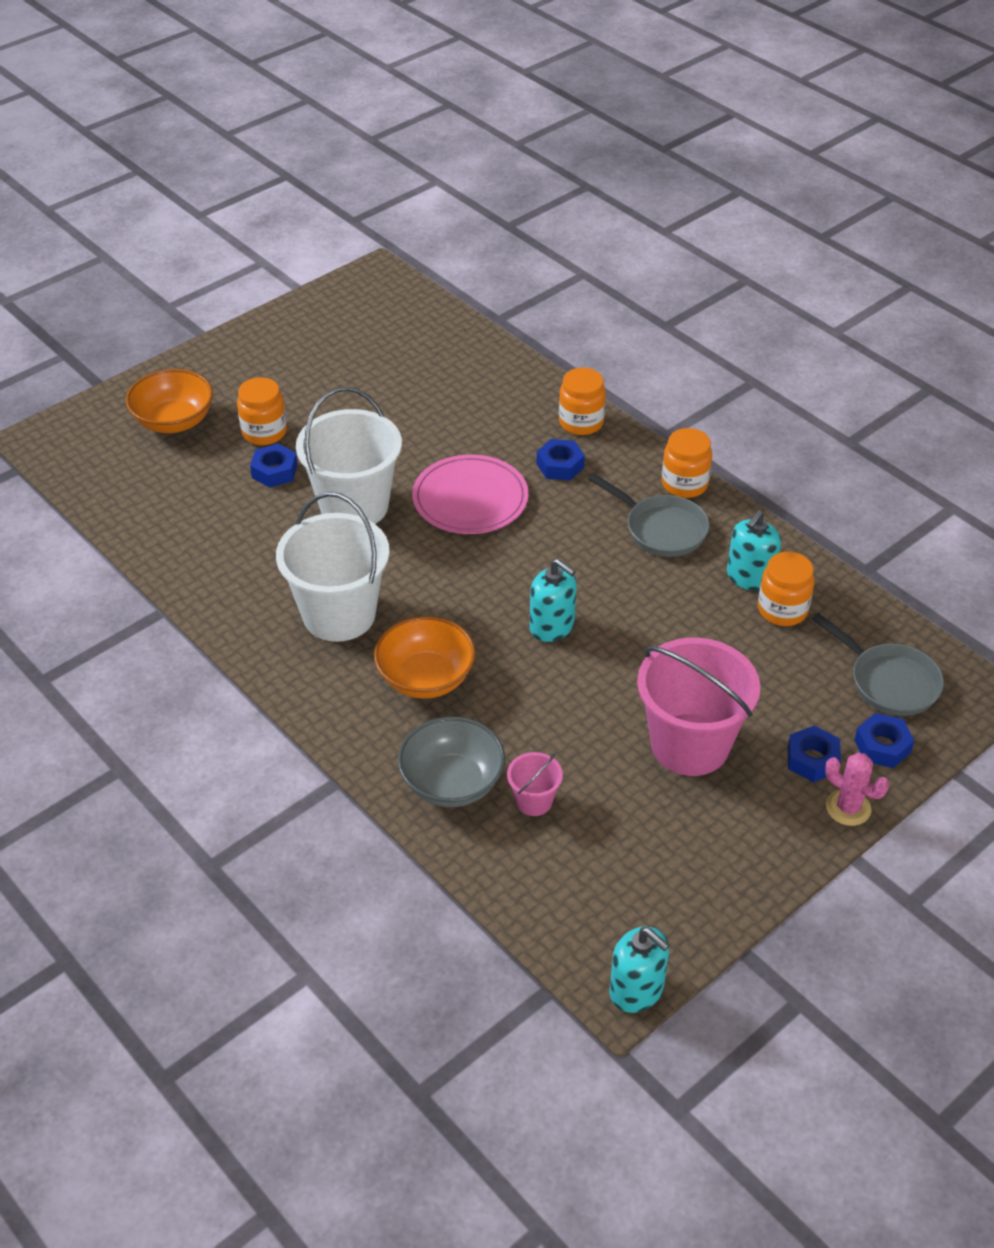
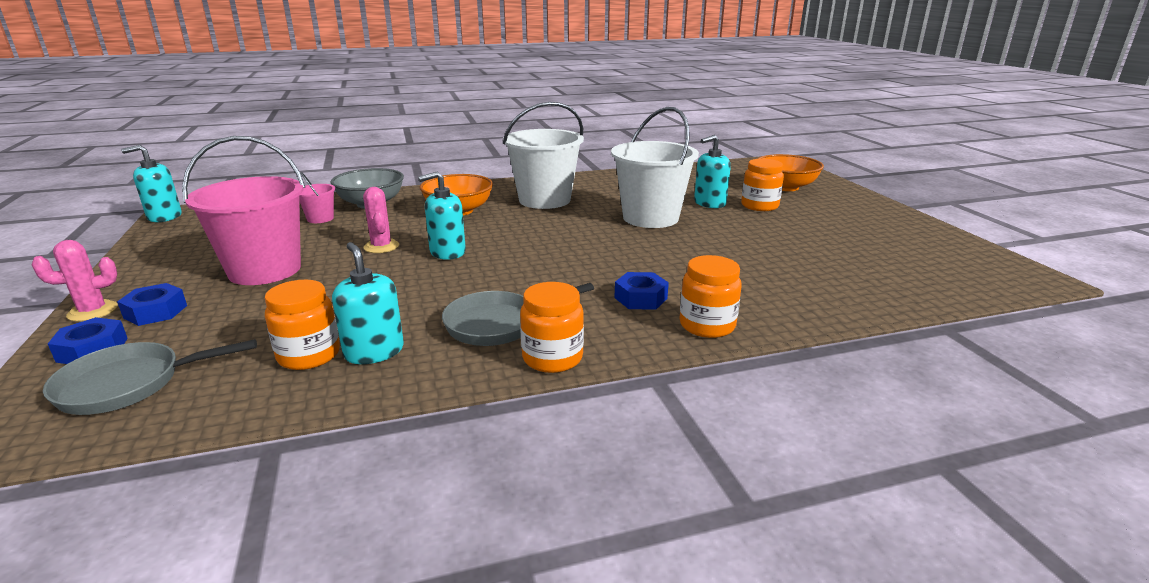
camera: 115 degrees right, 20 degrees down
blue nut [250,444,298,488] -> turquoise soap dispenser [694,135,731,208]
pink plate [412,454,529,534] -> none
none -> pink cactus [363,187,399,253]

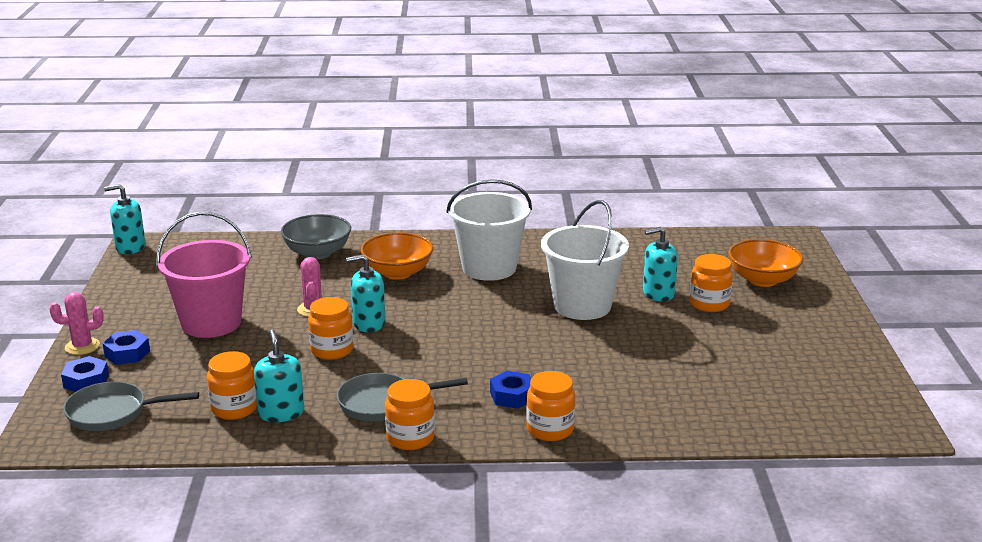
camera: 15 degrees right, 0 degrees up
pink bucket [299,172,335,223] -> none
none -> orange jar [308,297,353,360]

